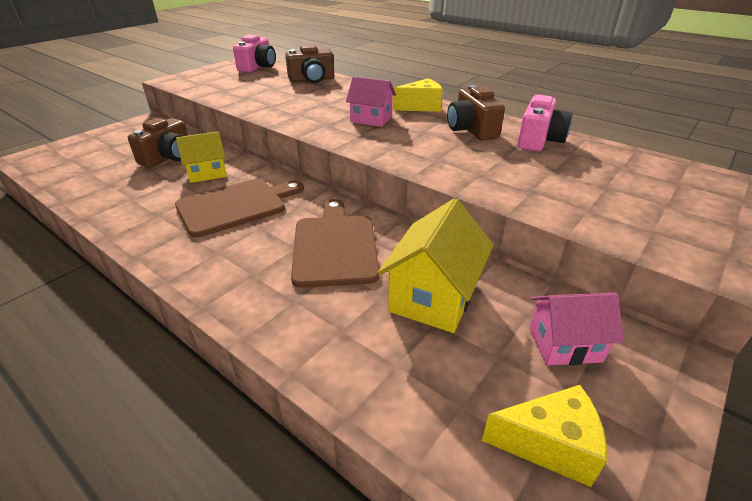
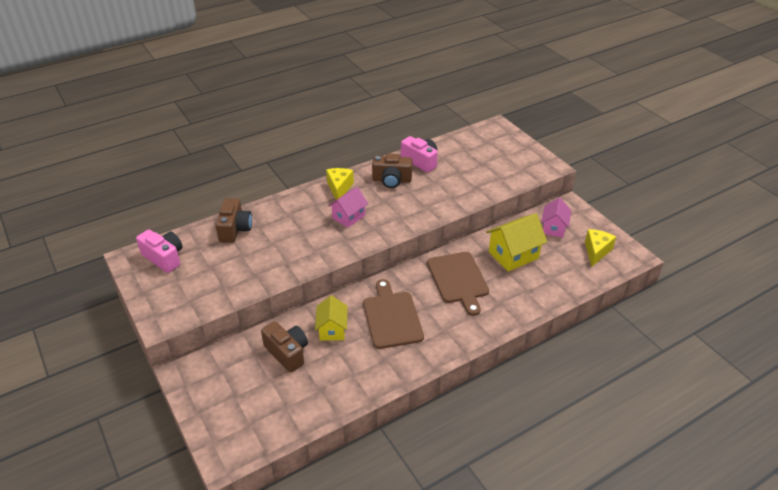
camera: 70 degrees left, 5 degrees up
brown cutting board [291,199,379,288] -> brown cutting board turned 120 degrees counterclockwise [427,252,489,316]
yellow house [378,198,493,333] -> yellow house turned 75 degrees counterclockwise [486,213,547,272]

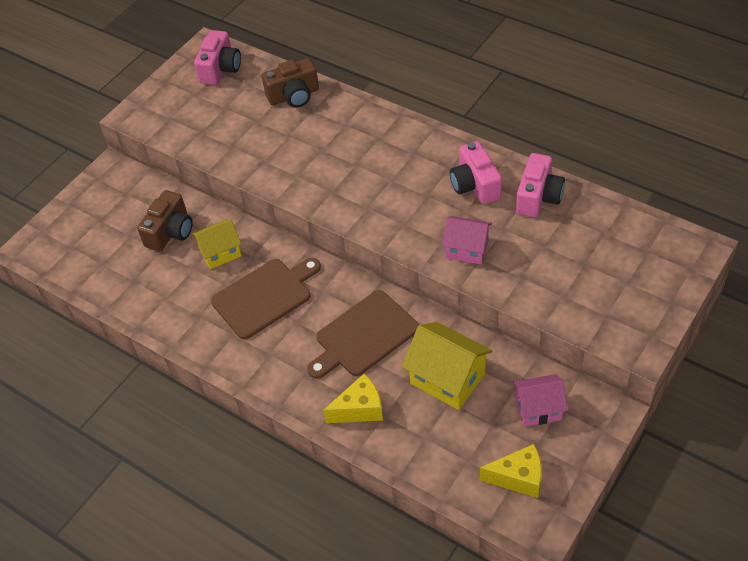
camera: 70 degrees right, 10 degrees up
yellow cheese [326,168,354,200] -> yellow cheese moved to [323,373,383,423]
pink house [328,187,368,228] -> pink house moved to [442,216,492,264]
brown camera [372,153,412,188] -> pink camera [450,141,502,204]

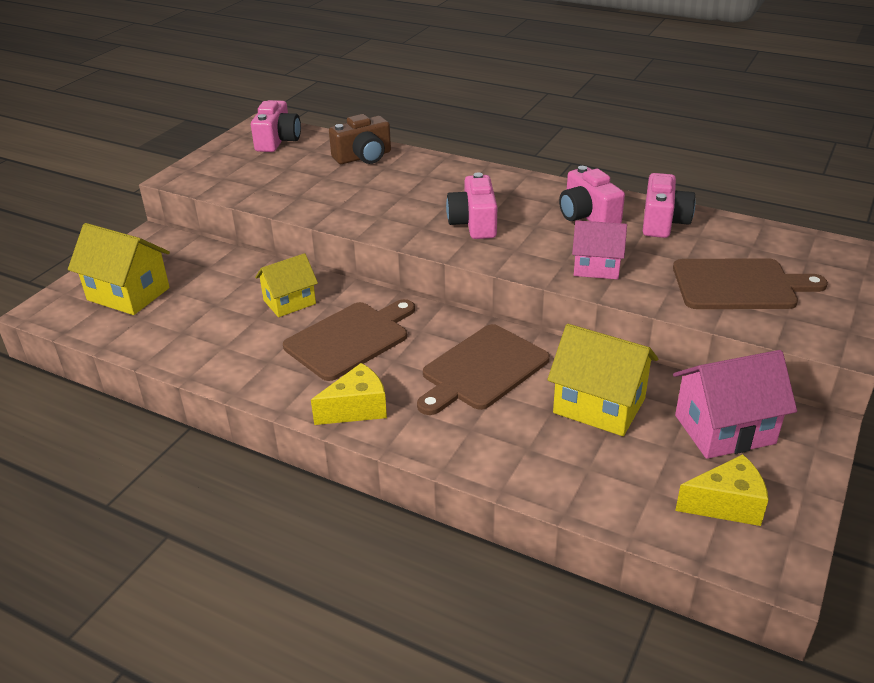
camera: 10 degrees left, 15 degrees down
brown camera [137,190,193,251] -> none
yellow cheese [323,373,383,423] -> yellow cheese moved to [311,363,387,425]
pink house [513,374,568,427] -> pink house [673,350,797,459], size x1.52
none -> yellow house [68,223,170,315]
none -> pink camera [446,173,497,239]
none -> brown cutting board [673,258,828,309]

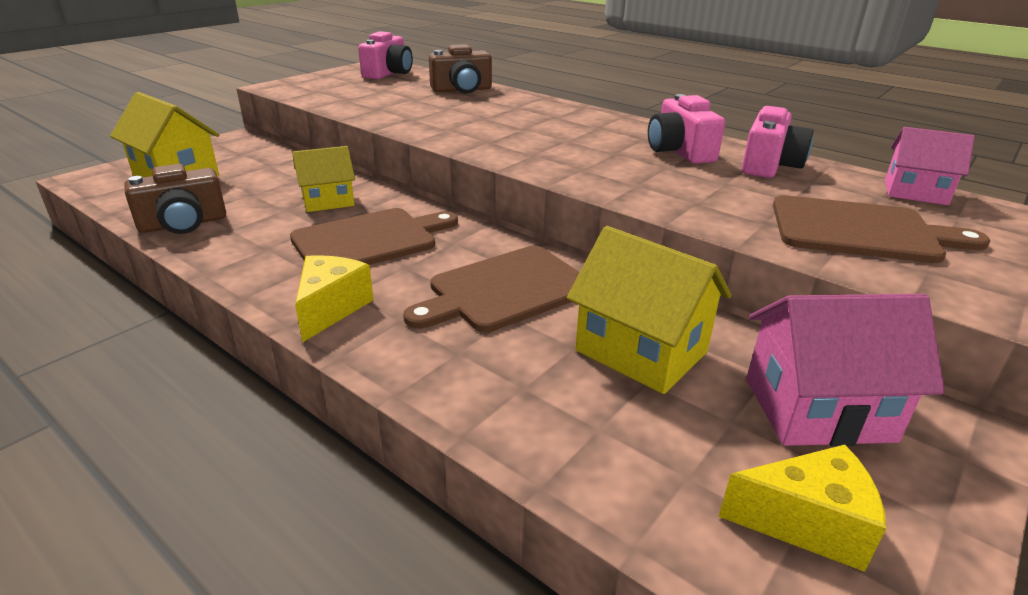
camera: 10 degrees right, 5 degrees down
yellow cheese [311,363,387,425] -> yellow cheese turned 60 degrees counterclockwise [295,255,374,343]
pink camera [446,173,497,239] -> none
pink house [572,220,627,279] -> pink house moved to [885,127,975,205]
none -> brown camera [124,164,226,234]

